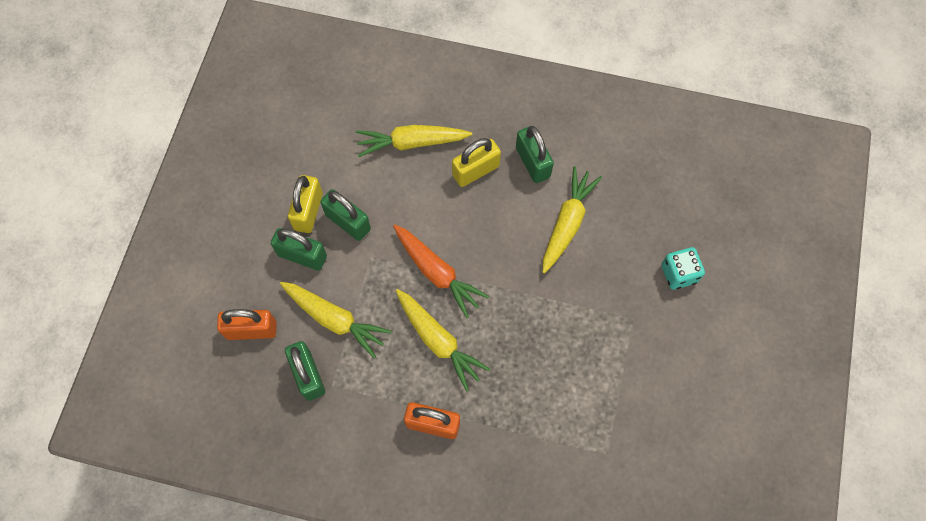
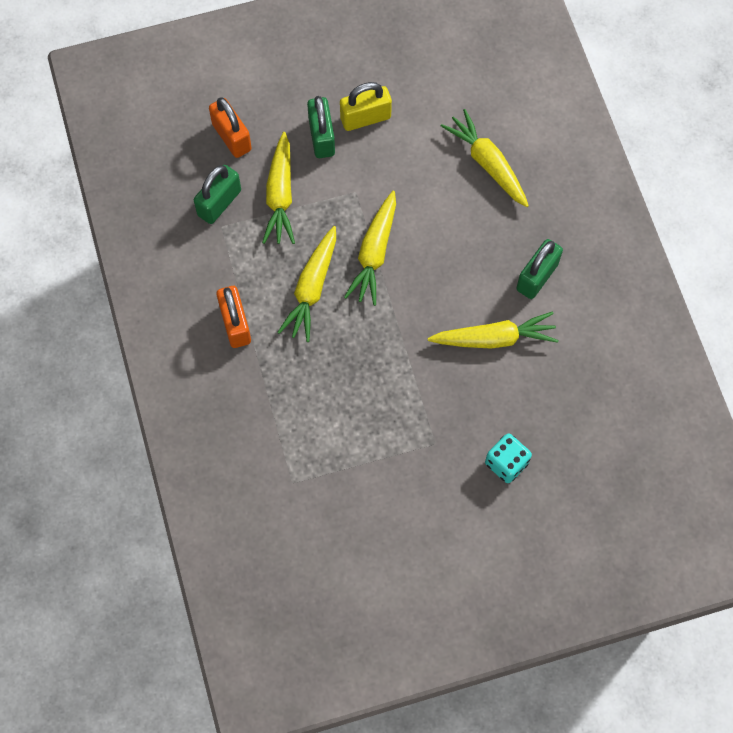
camera: 60 degrees right, 0 degrees up
green padlock [320,189,371,241] -> none
orange carrot [393,225,489,318] -> yellow carrot [344,191,396,306]
yellow padlock [452,138,501,187] -> none

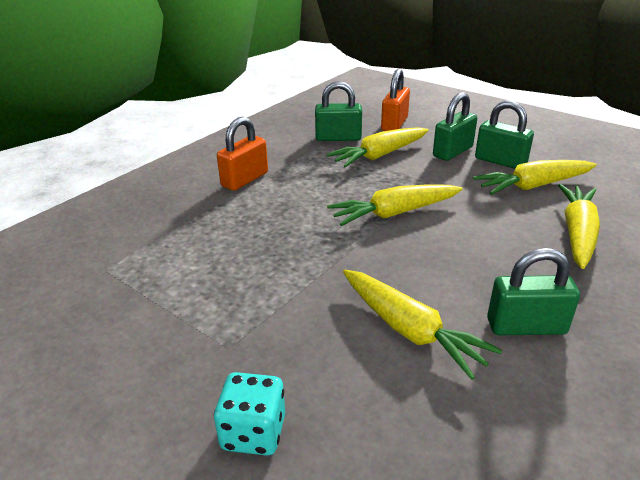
camera: 55 degrees right, 35 degrees down
yellow carrot [277,226,336,342] -> yellow carrot moved to [473,160,597,195]
yellow padlock [340,82,392,131] -> green padlock [475,101,534,169]

